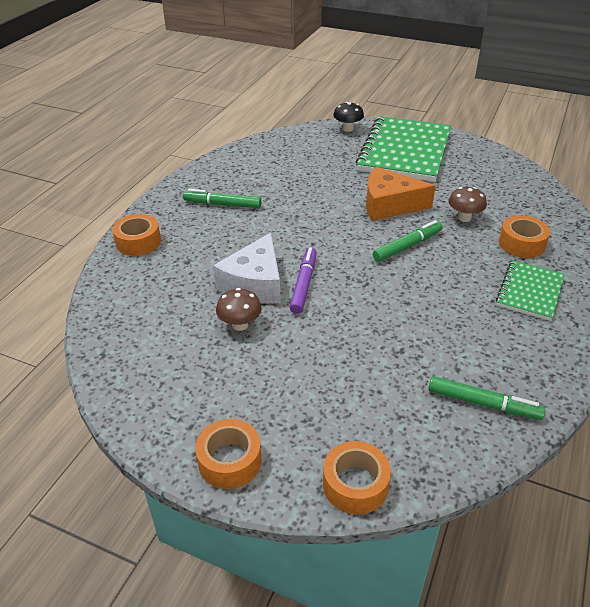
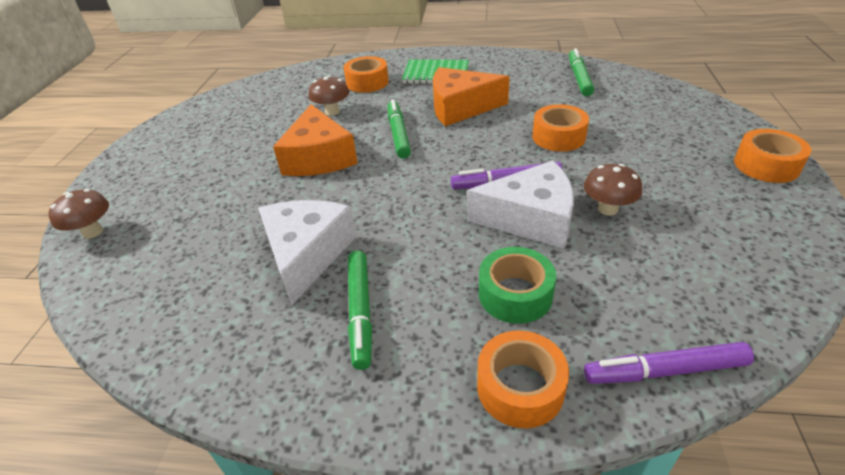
camera: 105 degrees left, 0 degrees up
orange tape [323,441,391,515] -> orange tape moved to [532,104,589,152]
black mushroom [333,102,364,132] -> brown mushroom [48,189,109,239]
green notebook [356,116,451,182] -> none
green marker [373,220,442,262] -> green marker turned 45 degrees clockwise [388,99,411,158]
none -> white cheese [258,200,356,306]
none -> orange cheese [433,67,510,126]
none -> green tape [479,247,556,324]
none -> purple marker [584,342,754,384]

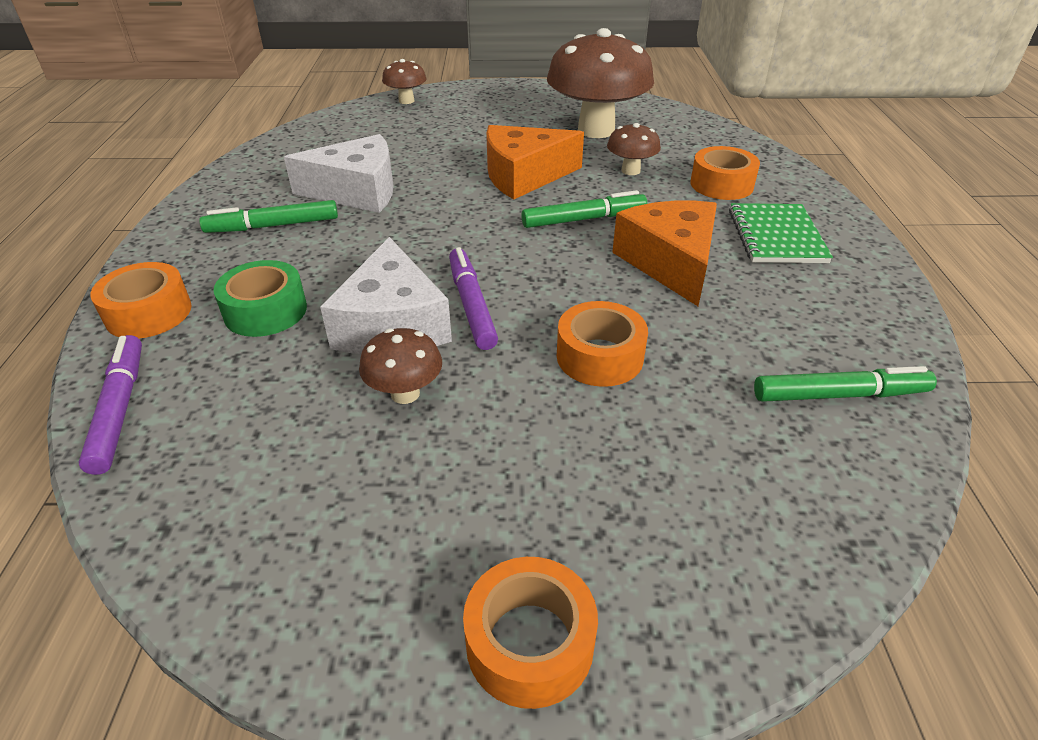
camera: 80 degrees right, 0 degrees up
none -> brown mushroom [547,28,654,138]

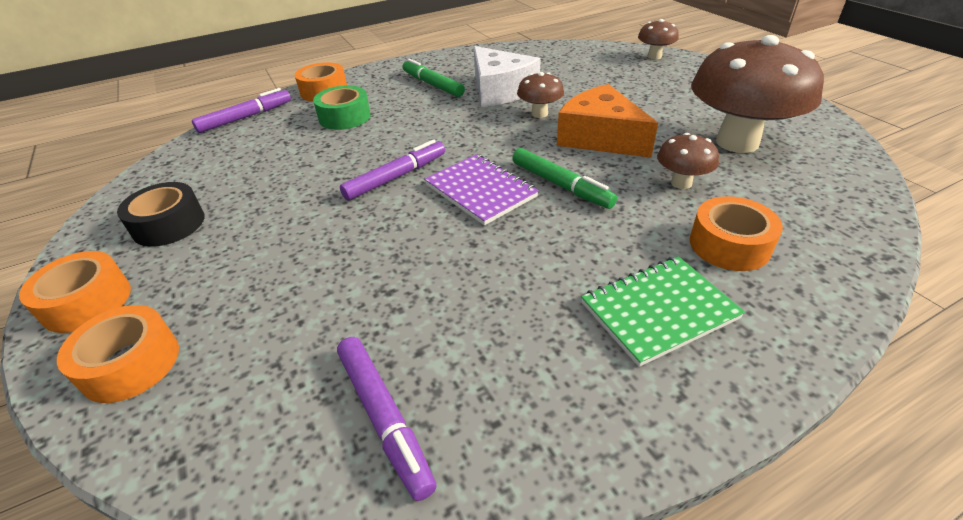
camera: 65 degrees right, 0 degrees up
white cheese [320,237,452,354] -> none
brown mushroom [359,328,442,404] -> brown mushroom moved to [517,72,564,118]
orange tape [557,301,648,387] -> orange tape moved to [57,305,179,403]
orange cheese [612,201,717,306] -> none
green marker [754,366,937,402] -> purple marker [337,337,436,501]
none -> black tape [117,182,205,247]
none -> purple notebook [424,154,539,226]

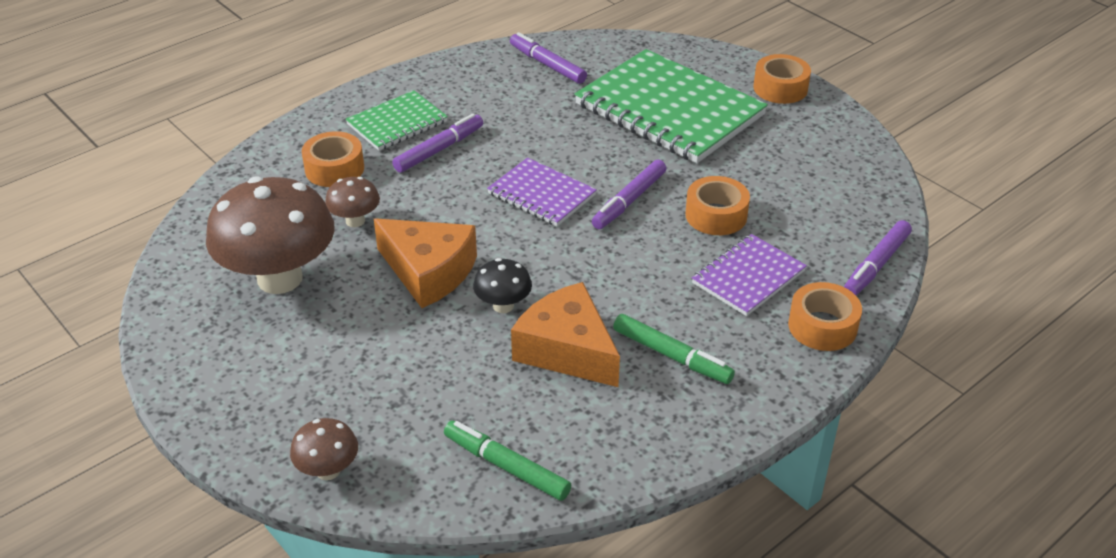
camera: 165 degrees right, 0 degrees up
orange tape [57,305,179,403] -> orange tape moved to [685,176,750,235]
black tape [117,182,205,247] -> none
green tape [313,85,371,130] -> purple notebook [692,234,807,316]
white cheese [474,46,541,107] -> orange cheese [511,282,620,387]
green marker [512,148,617,209] -> green marker moved to [444,420,571,501]
brown mushroom [517,72,564,118] -> black mushroom [473,258,532,313]
none -> purple marker [392,114,483,173]
none -> green notebook [574,49,768,163]

